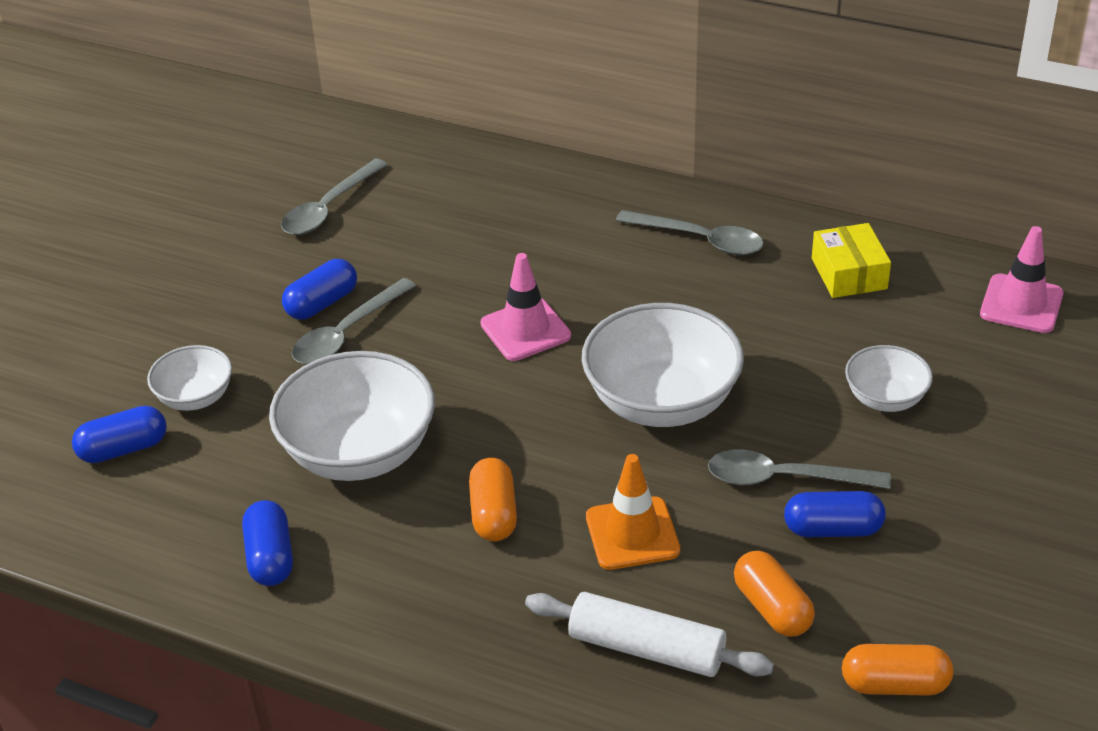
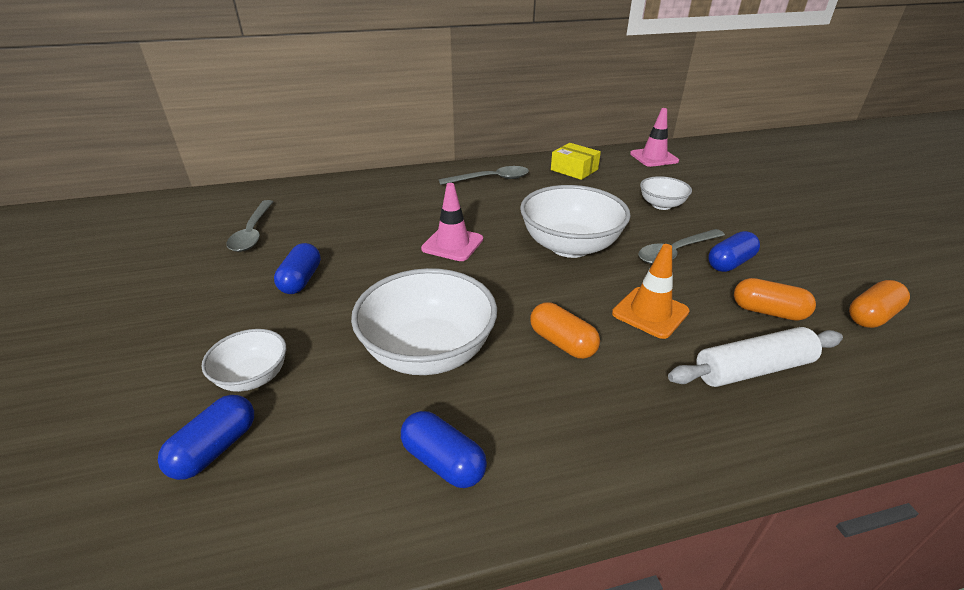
camera: 40 degrees left, 5 degrees down
grey spoon [292,278,416,364] -> none

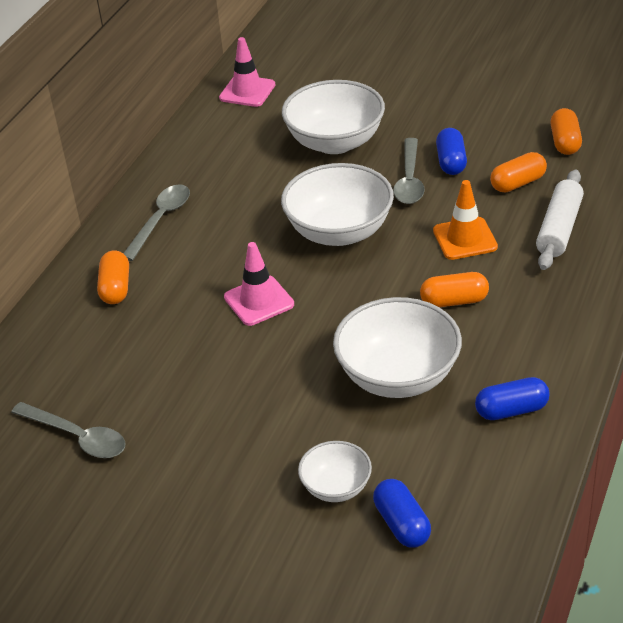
camera: 50 degrees left, 5 degrees up
blue capsule [274,243,321,294] -> none
yellow box [551,143,601,180] -> none
white bowl [640,176,692,210] -> white bowl [282,80,385,154], size x1.87
none -> orange capsule [97,251,129,304]

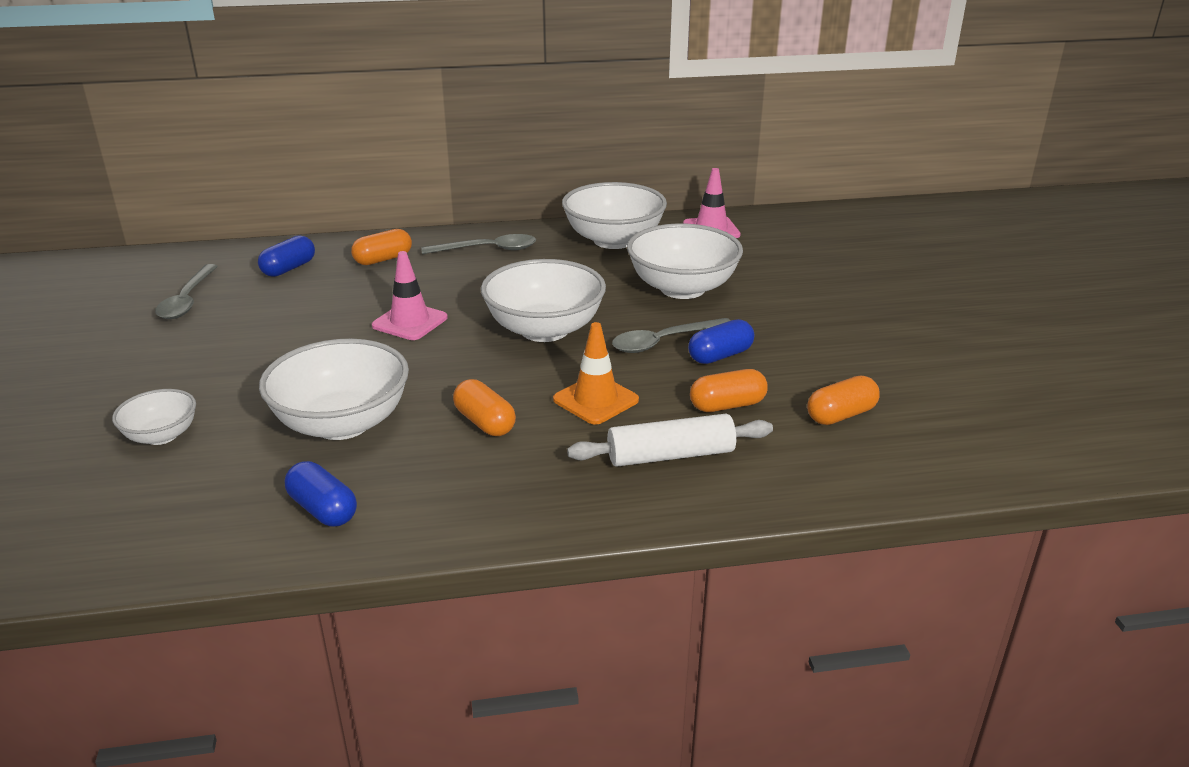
camera: 55 degrees right, 10 degrees down
blue capsule [373,479,431,548] -> blue capsule moved to [258,235,315,277]
orange capsule [490,152,547,193] -> orange capsule turned 45 degrees counterclockwise [690,369,768,412]
none -> white bowl [562,182,667,249]

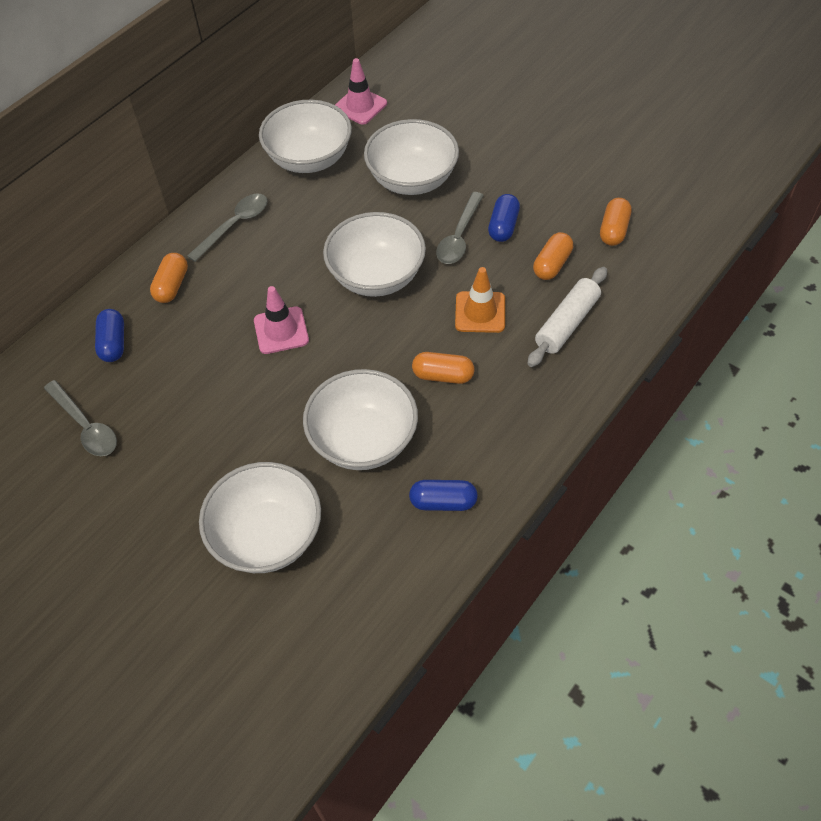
camera: 40 degrees left, 25 degrees up
white bowl [112,389,196,445] -> white bowl [199,462,321,573], size x1.87

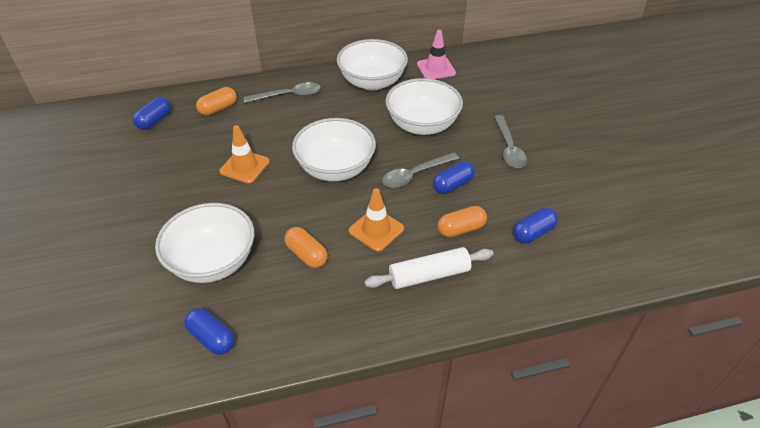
camera: 35 degrees right, 10 degrees down
grey spoon [44,380,117,456] -> grey spoon moved to [494,115,527,168]
white bowl [199,462,321,573] -> none
pink traffic cone [254,286,309,354] -> orange traffic cone [219,125,270,183]
orange capsule [600,198,631,246] -> blue capsule [513,208,558,243]

